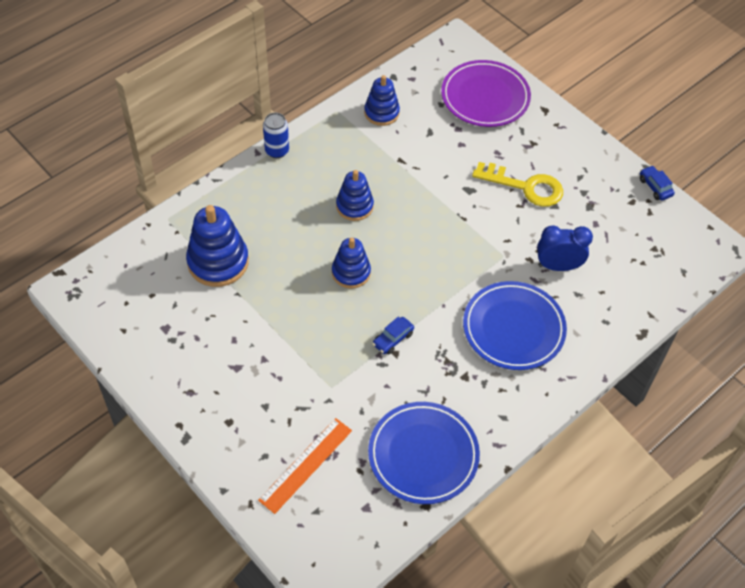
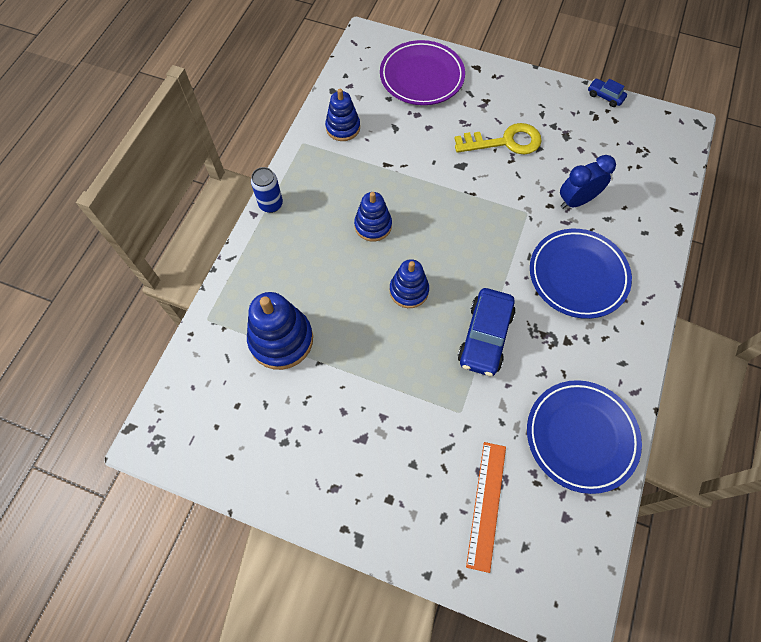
camera: 25 degrees left, 10 degrees up
blue car [373,317,414,354] -> blue car [458,288,515,376], size x1.97

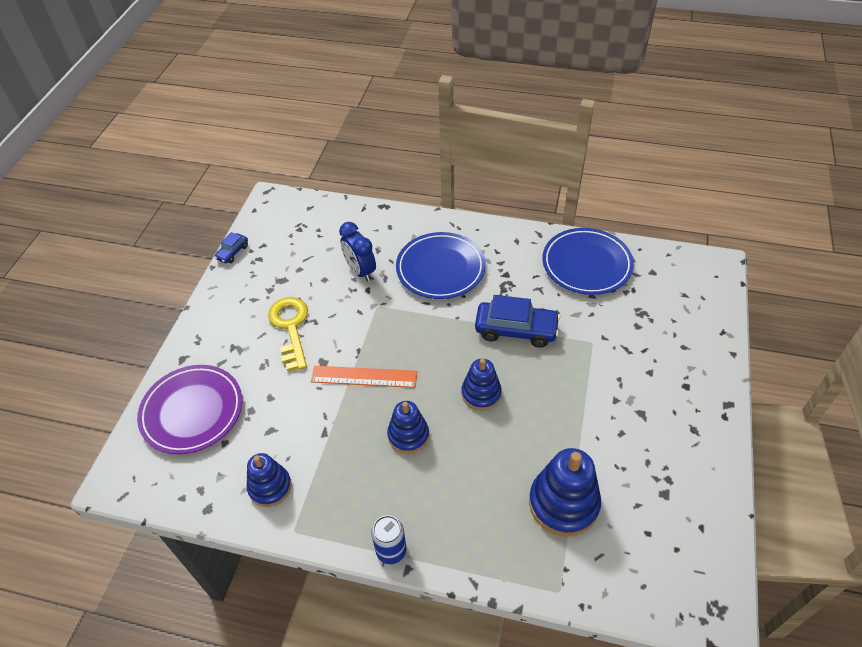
camera: 95 degrees left, 15 degrees down
orange ruler [466,442,506,573] -> orange ruler moved to [311,366,417,388]

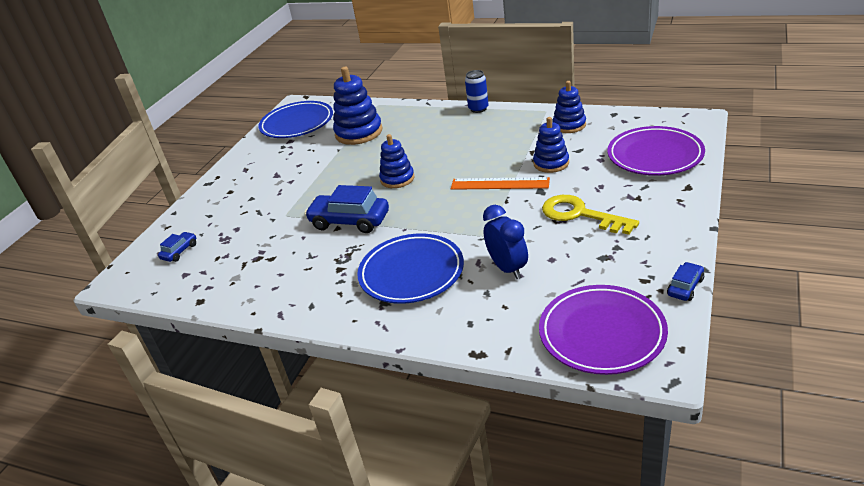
camera: 170 degrees left, 15 degrees down
yellow key [268,297,308,371] -> yellow key turned 135 degrees clockwise [542,195,639,235]
blue stacking toy [387,401,429,454] -> blue stacking toy moved to [533,117,569,173]
blue plate [542,228,634,295] -> blue plate moved to [258,101,333,138]
none -> blue car [158,232,197,262]
none -> purple plate [539,285,668,375]

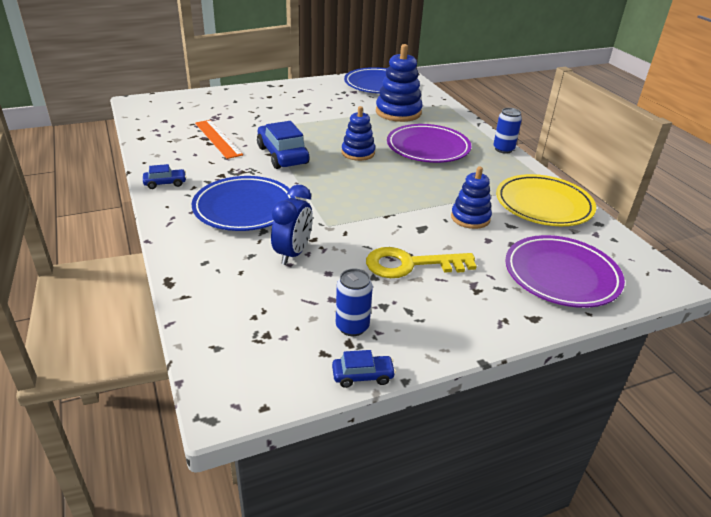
camera: 40 degrees right, 0 degrees up
blue car [158,232,197,262] -> blue car moved to [143,164,186,189]
orange ruler [451,177,550,190] -> orange ruler moved to [195,120,243,159]
purple plate [539,285,668,375] -> purple plate moved to [387,124,472,163]
yellow key [542,195,639,235] -> yellow key turned 90 degrees counterclockwise [366,247,477,278]
blue stacking toy [553,81,586,133] -> yellow plate [496,174,596,226]
none -> blue can [336,269,373,336]

